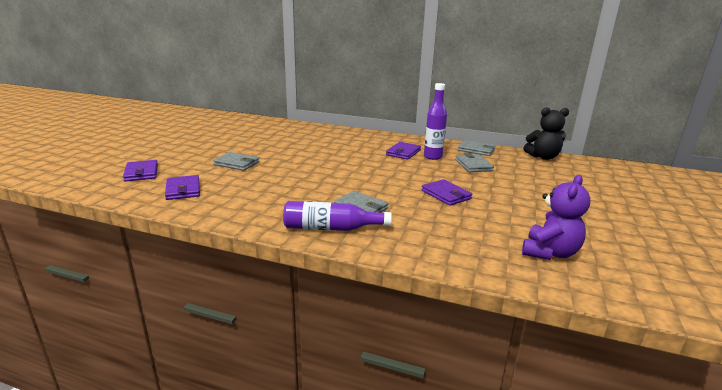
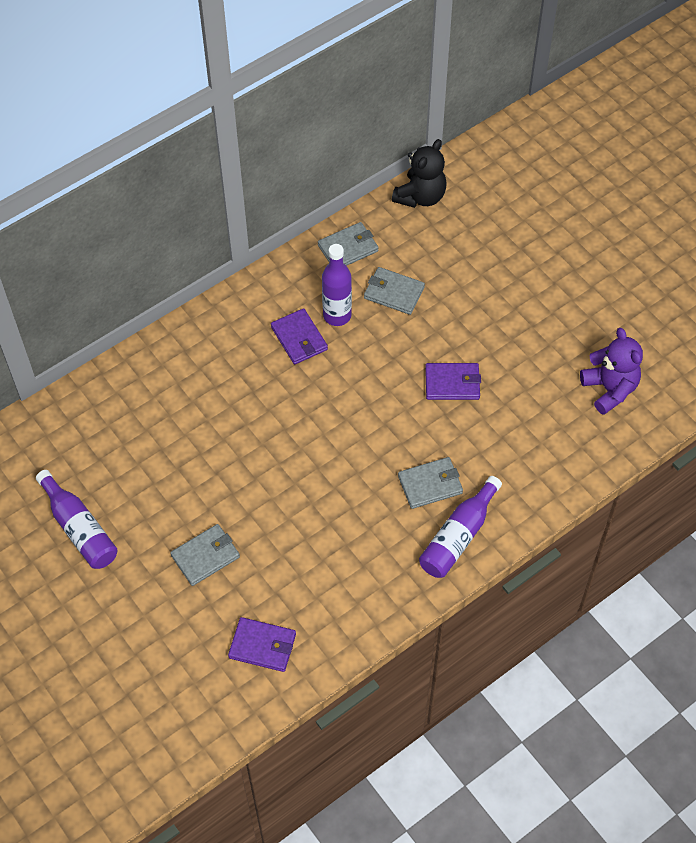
camera: 55 degrees left, 35 degrees up
purple wallet [123,160,158,182] -> none
none -> purple bottle [36,470,118,569]

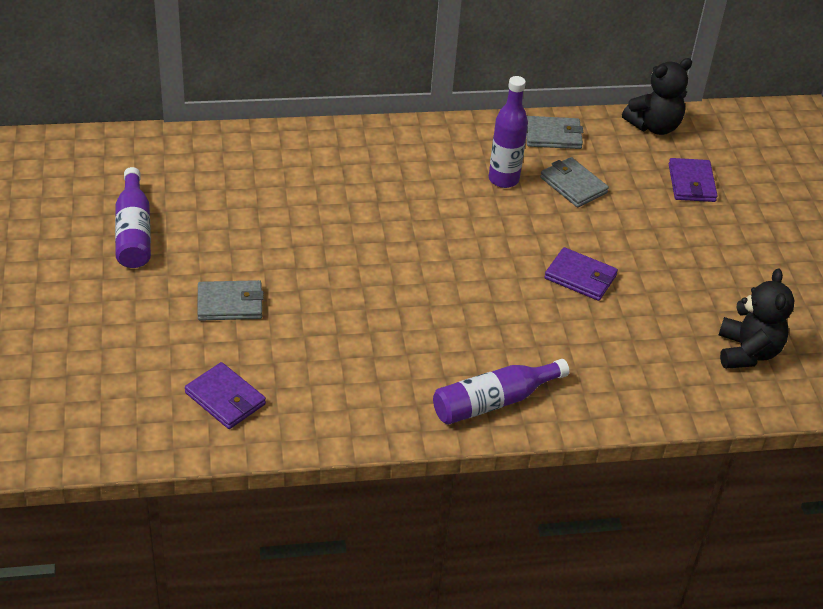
camera: 25 degrees right, 15 degrees down
purple wallet [271,308,328,365] -> purple wallet moved to [669,158,718,202]
grey wallet [398,457,463,509] -> none
purple teddy bear [580,328,643,415] -> black teddy bear [719,268,794,369]

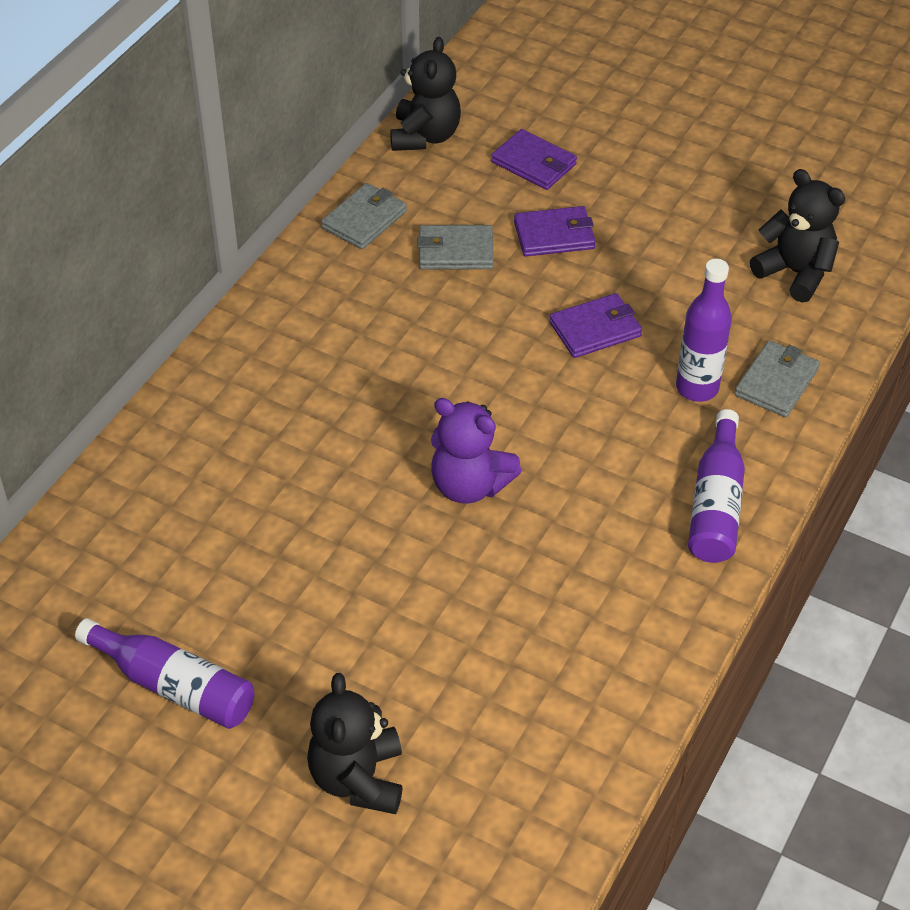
camera: 50 degrees left, 5 degrees up
purple wallet [185,362,266,429] -> purple wallet moved to [514,206,596,257]
grey wallet [197,280,264,321] -> grey wallet moved to [734,340,820,417]
purple bottle [489,76,528,188] -> purple bottle moved to [676,259,732,402]
none -> black teddy bear [307,673,403,814]
none -> purple teddy bear [431,398,521,504]

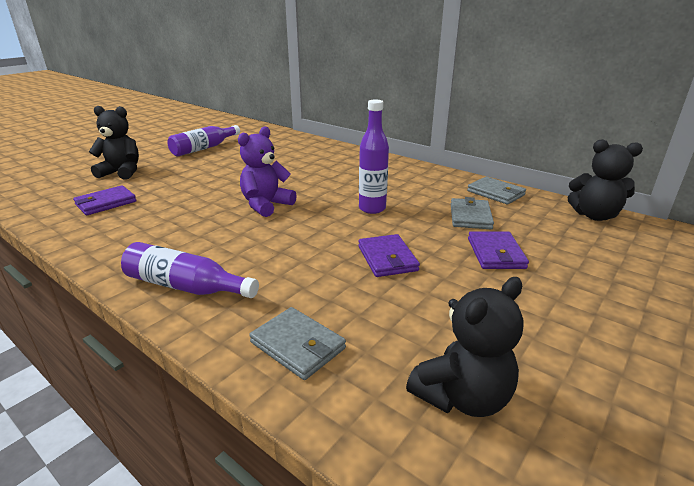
camera: 100 degrees right, 20 degrees down
purple wallet [491,129,577,190] -> purple wallet moved to [73,185,136,215]
purple bottle [676,259,732,402] -> purple bottle moved to [359,100,389,214]

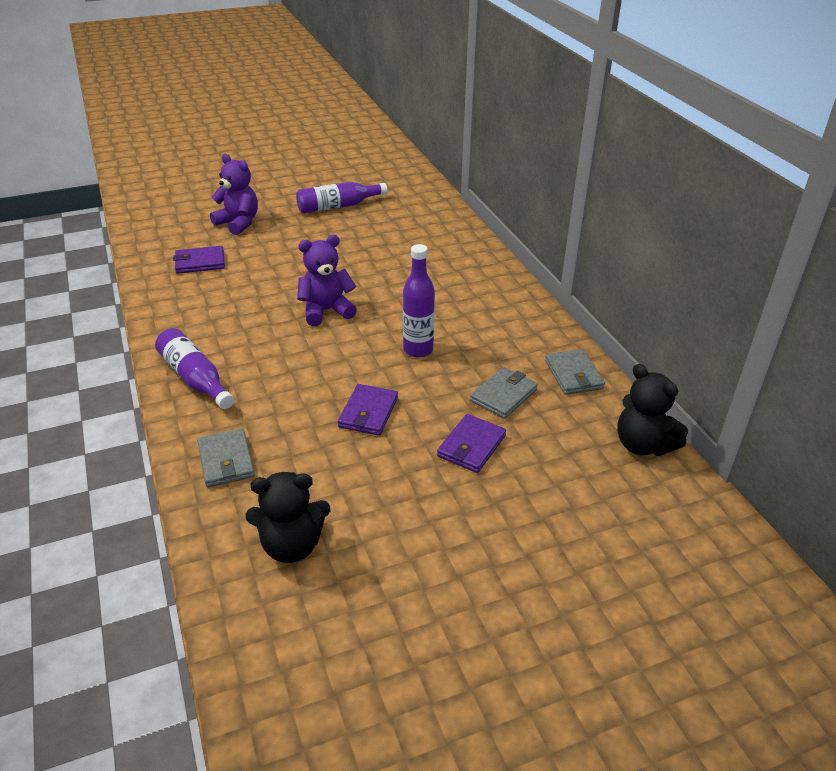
camera: 30 degrees right, 10 degrees up
black teddy bear [89,106,139,180] -> purple teddy bear [210,154,258,235]

